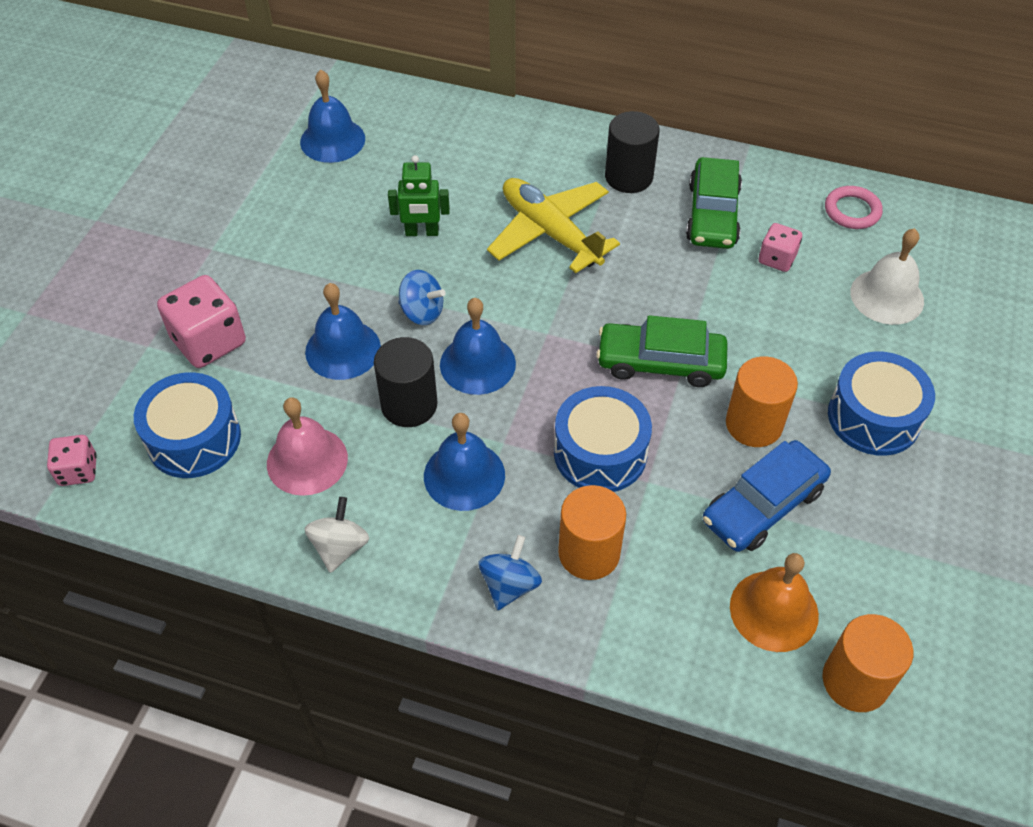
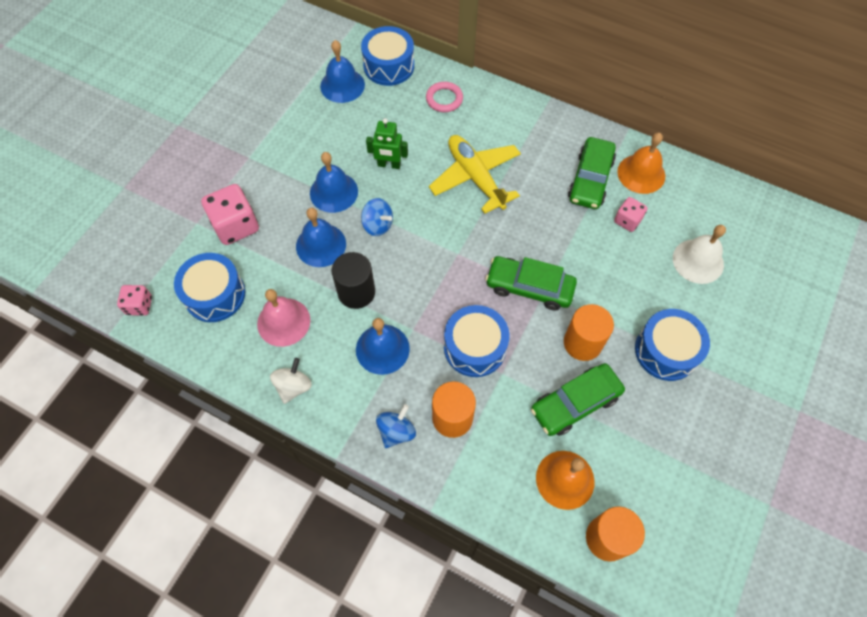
camera: 10 degrees right, 10 degrees up
blue bell [440,298,516,395] -> blue bell moved to [310,152,358,213]
black cylinder [605,111,660,193] -> none
blue car [703,440,831,552] -> green car [531,363,625,436]
pink ring [825,186,883,229] -> pink ring moved to [426,82,463,112]
none -> blue drum [361,26,414,86]
none -> orange bell [617,133,665,194]

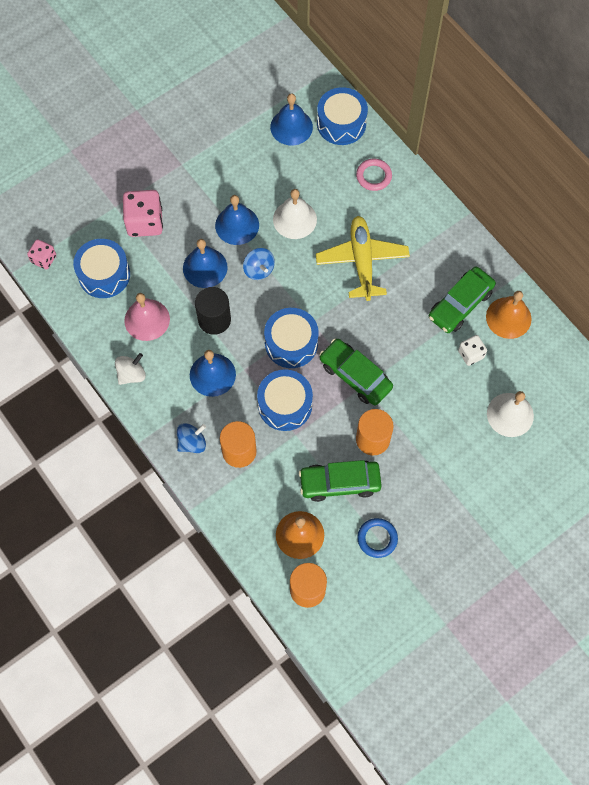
camera: 25 degrees right, 5 degrees up
green robot [366,118,408,169] -> white bell [273,189,317,239]
pink dice [614,197,648,232] -> white dice [458,335,487,366]
blue drum [635,309,710,381] -> blue drum moved to [264,308,319,368]
none -> blue ring [357,518,398,558]

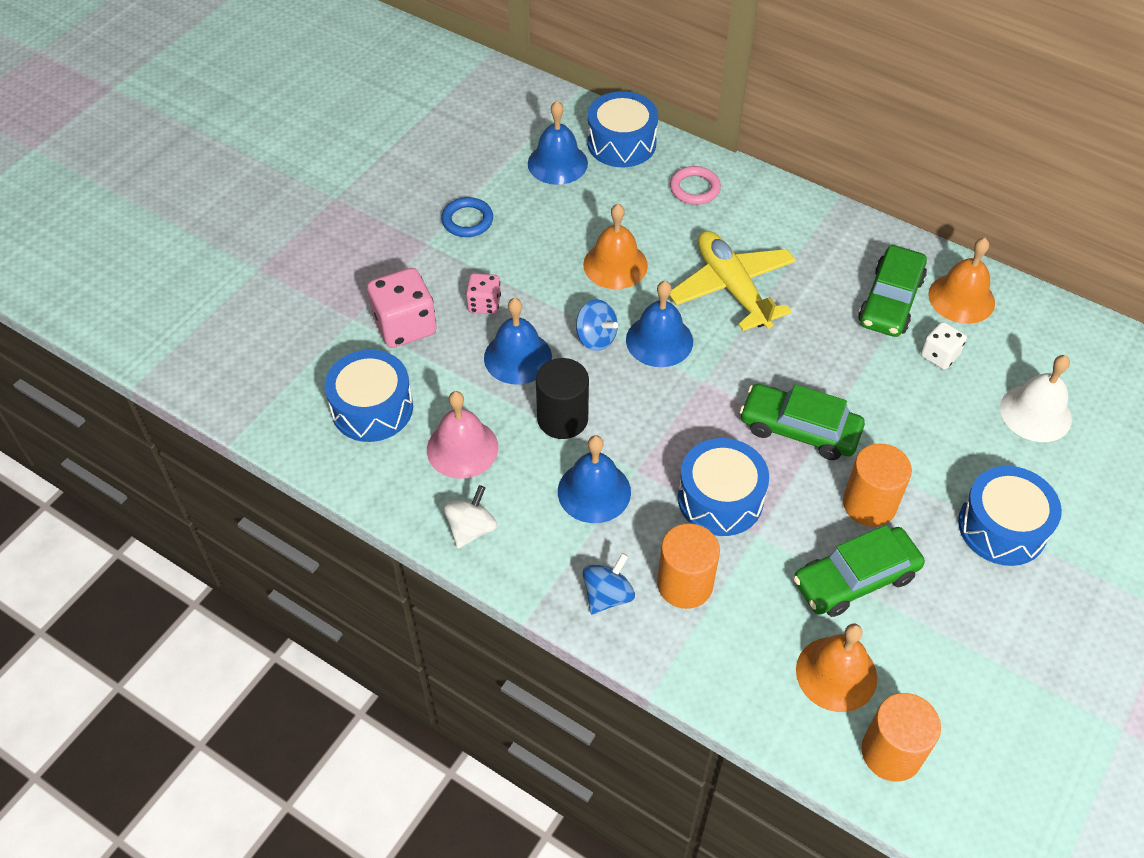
camera: 20 degrees left, 15 degrees down
pink dice [27,239,56,270] -> pink dice moved to [466,273,501,314]
blue bell [215,195,259,245] -> blue bell moved to [626,281,693,367]
blue drum [264,308,319,368] -> blue drum moved to [958,466,1062,566]
white bell [273,189,317,239] -> orange bell [583,204,648,289]
blue ring [357,518,398,558] -> blue ring moved to [441,197,493,237]

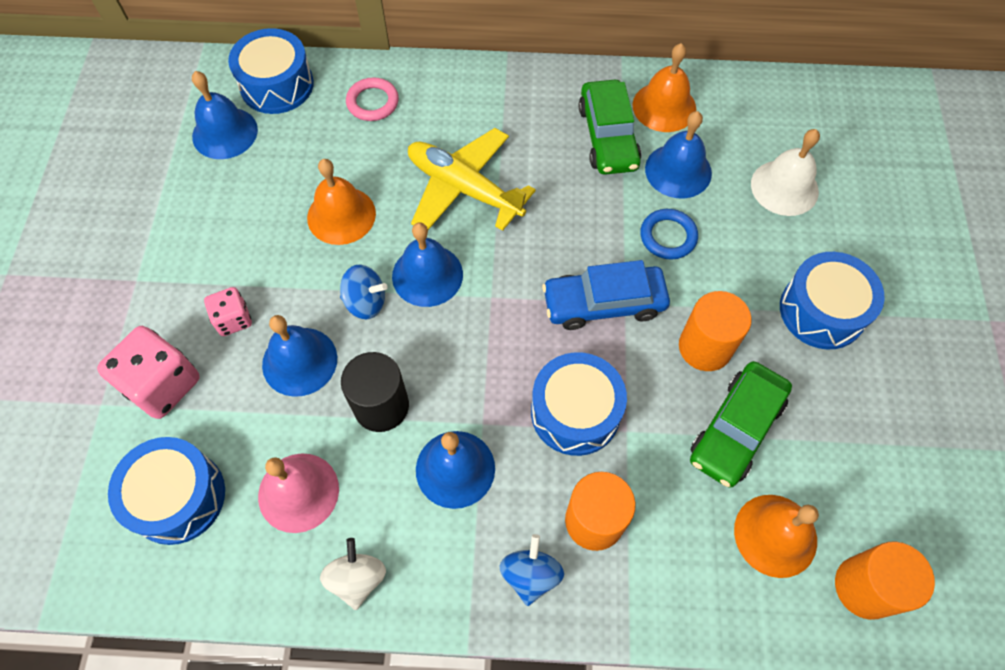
camera: 30 degrees left, 10 degrees up
blue ring [441,197,493,237] -> blue ring moved to [640,209,698,259]
green car [740,384,865,460] -> blue car [542,260,670,330]
white dice [921,322,967,370] -> blue bell [645,111,712,199]

